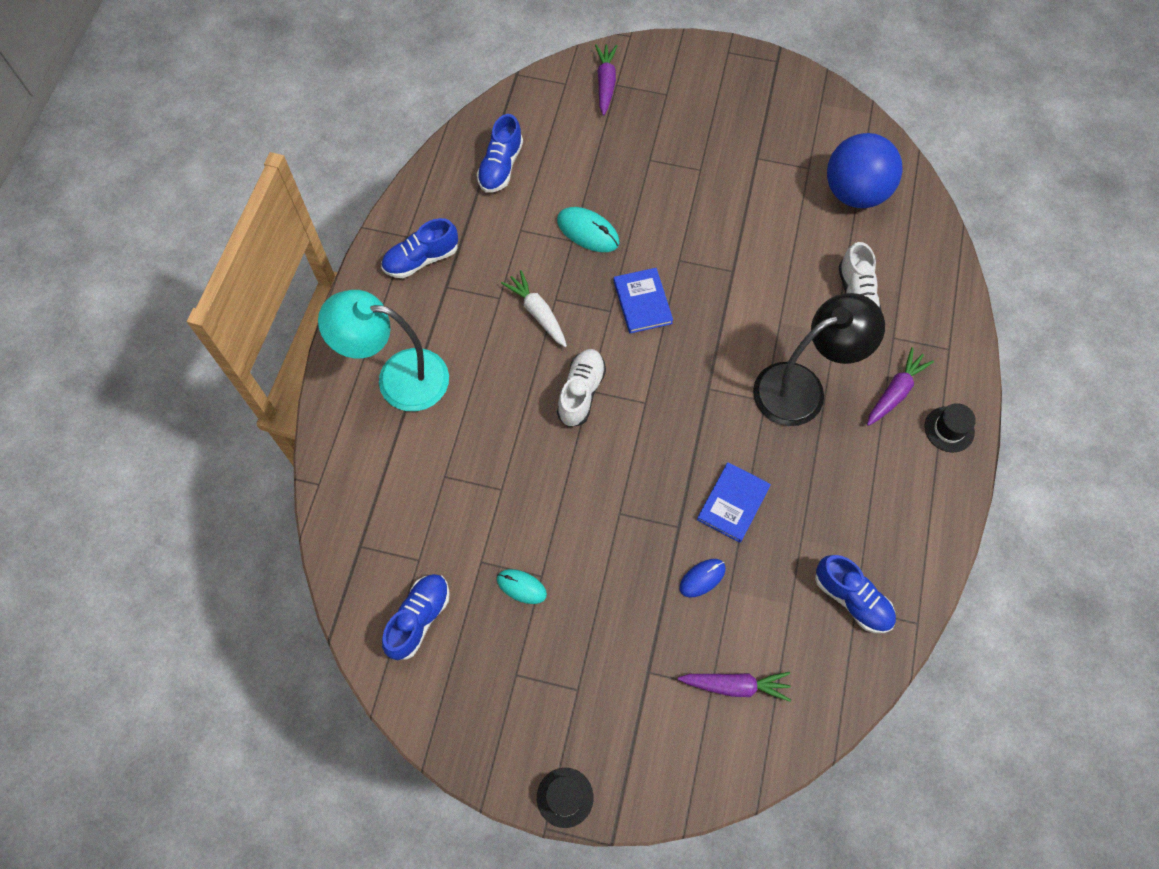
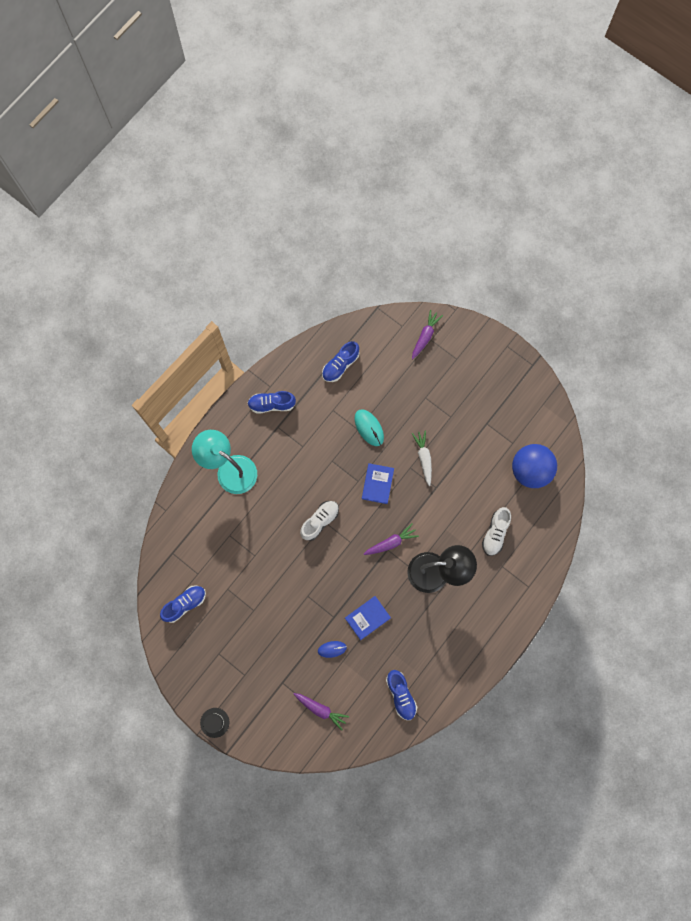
camera: 25 degrees right, 10 degrees up
turquoise mouse [497,569,547,604] -> none
white carrot [501,270,567,347] -> white carrot moved to [412,430,432,486]
purple carrot [867,347,934,426] -> purple carrot moved to [364,524,419,555]
black hat [924,403,976,452] -> none

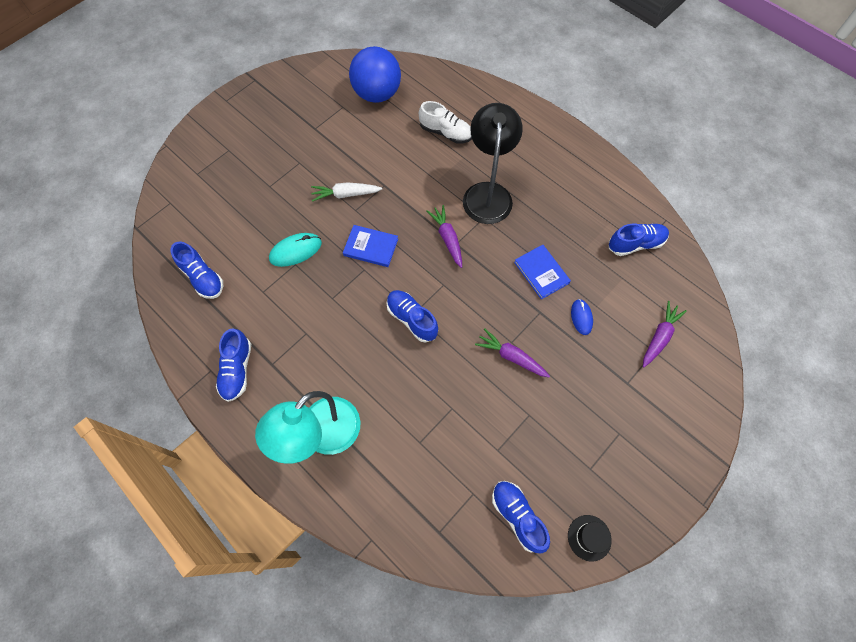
camera: 85 degrees left, 10 degrees down
black hat [200,708,229,738] -> black hat moved to [568,515,612,562]
white shoe [300,501,339,541] -> blue shoe [386,290,438,343]
purple carrot [412,310,443,359] -> purple carrot moved to [475,329,550,378]

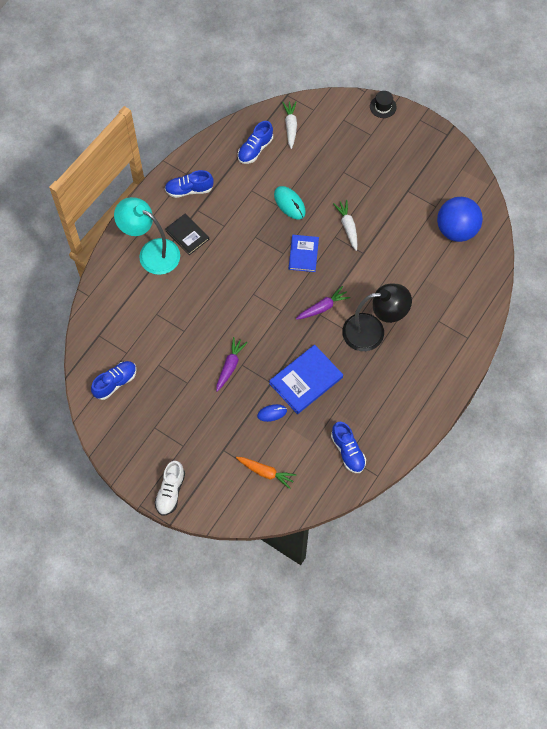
camera: 80 degrees right, 0 degrees up
blue shoe [386,290,438,343] -> none
white shoe [419,101,472,144] -> white shoe moved to [154,461,185,516]
blue book [514,245,571,299] -> blue book [269,344,343,414], size x1.55
black hat [568,515,612,562] -> black hat moved to [370,91,397,118]
purple carrot [643,301,687,367] -> orange carrot [236,457,296,489]
none -> black book [165,214,209,255]
none -> white carrot [282,101,297,149]

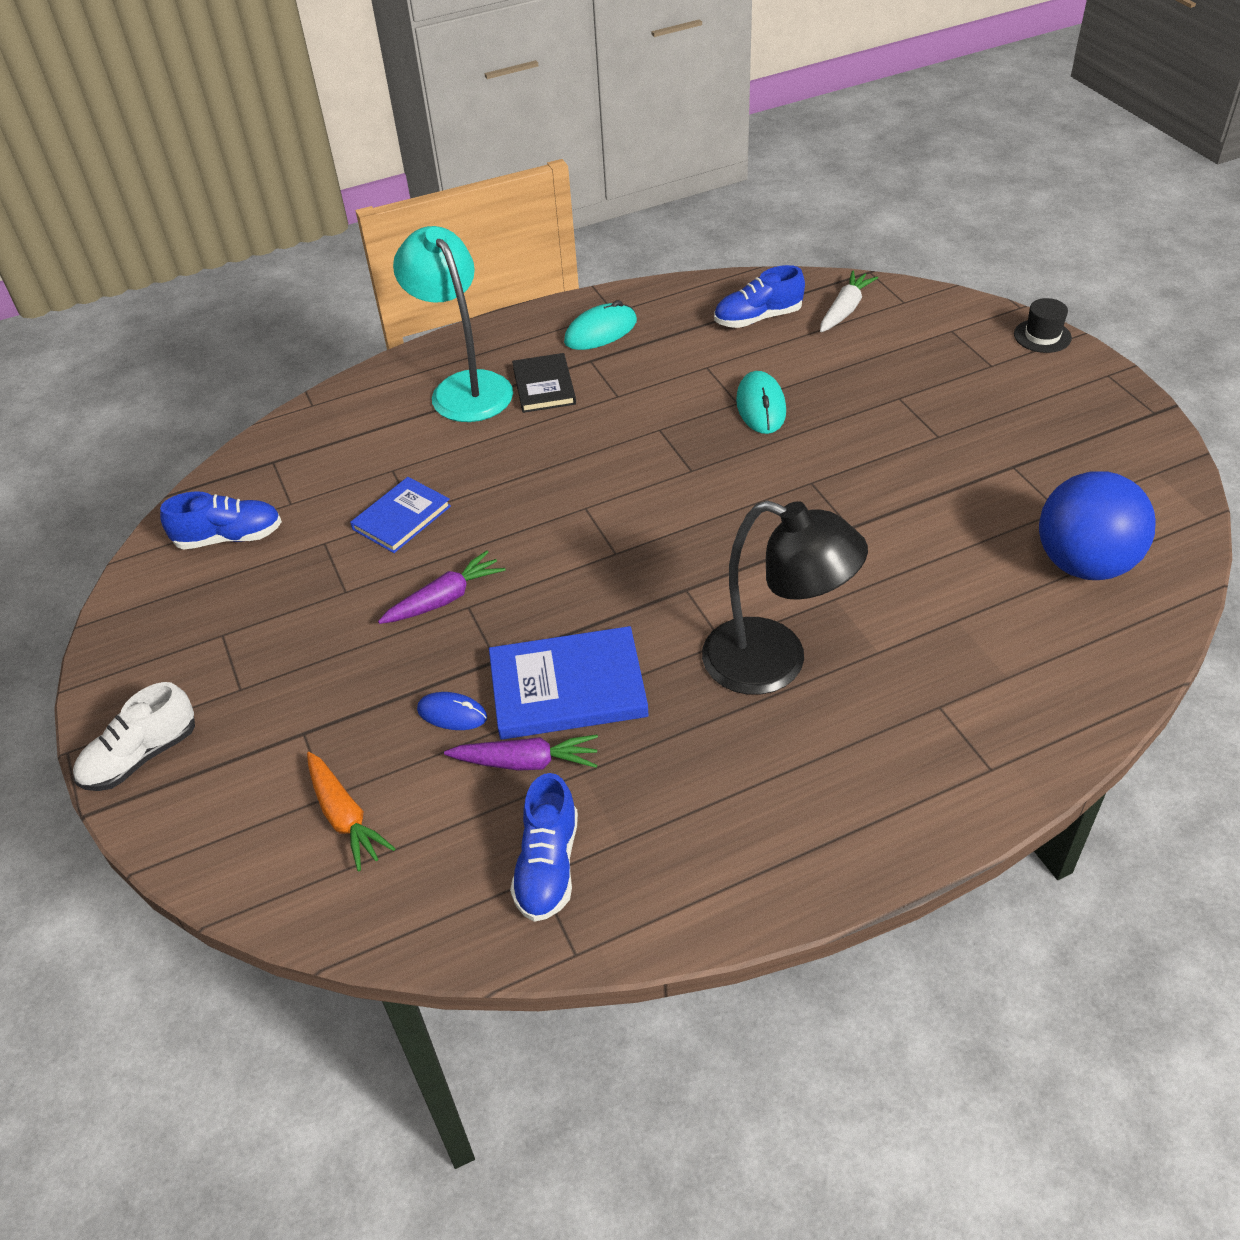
camera: 35 degrees right, 20 degrees down
blue shoe [165,170,214,198] -> turquoise mouse [564,300,637,350]
blue book [289,235,319,272] -> blue book moved to [350,477,451,553]
purple carrot [296,286,351,320] -> purple carrot moved to [444,735,598,771]
white carrot [333,200,357,251] -> none

